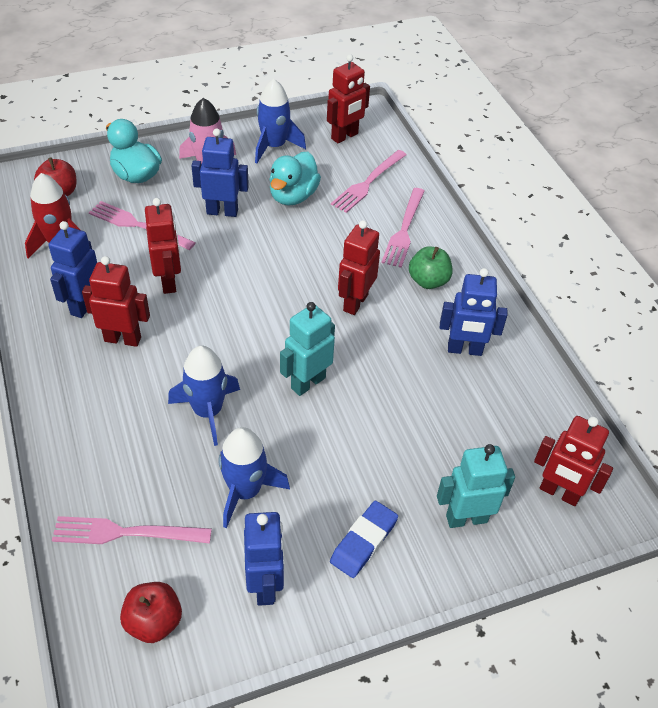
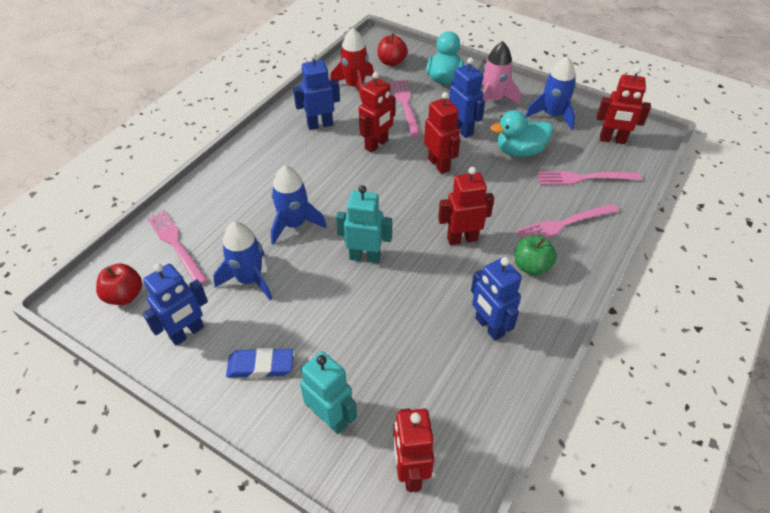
camera: 55 degrees right, 0 degrees up
red robot [82,256,150,347] -> red robot moved to [424,92,460,174]

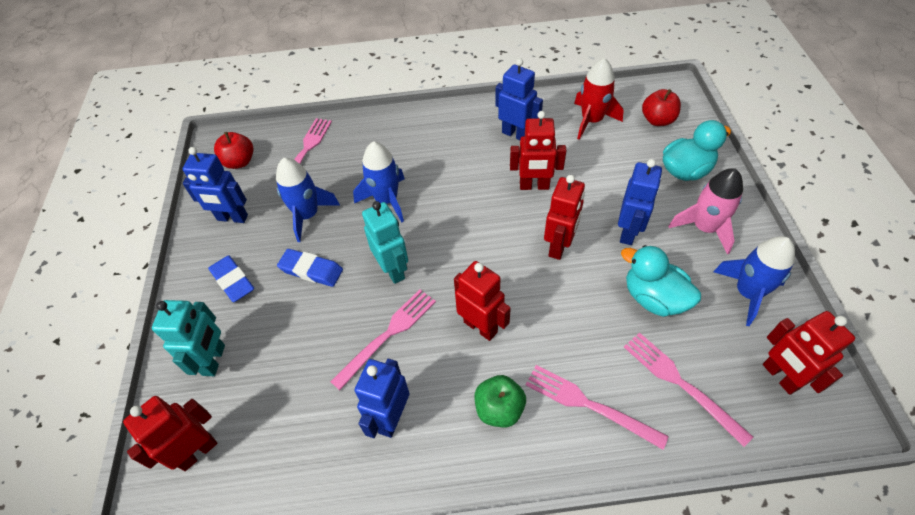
camera: 55 degrees right, 5 degrees up
pink fork [390,79,421,137] -> pink fork moved to [330,289,436,390]
none -> blue eraser [277,249,343,287]

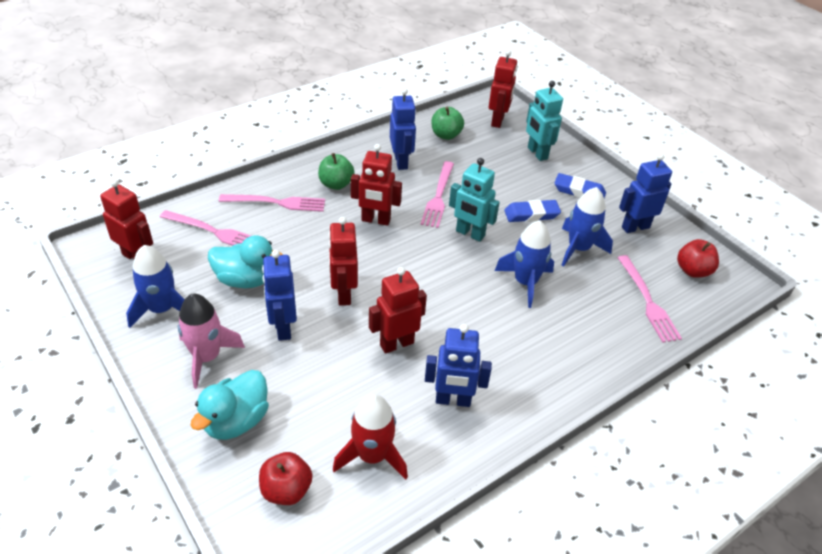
camera: 145 degrees right, 10 degrees down
none -> green apple [432,107,464,140]

